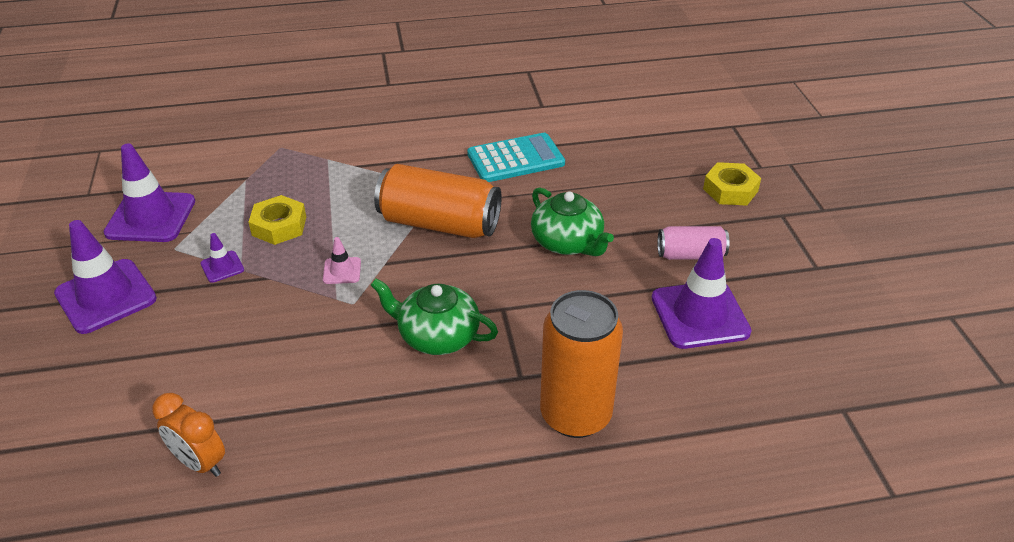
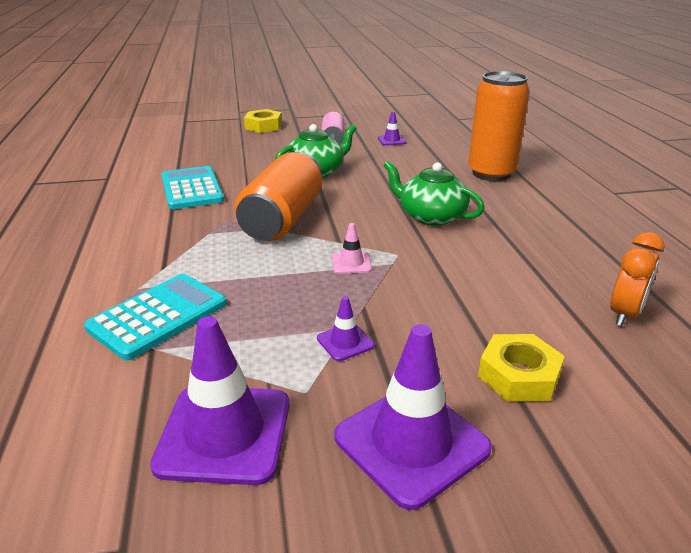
camera: 90 degrees left, 10 degrees down
yellow nut [248,195,306,245] -> yellow nut moved to [478,334,565,402]
green teapot [371,278,498,355] -> green teapot turned 105 degrees clockwise [383,161,485,226]
purple traffic cone [652,238,752,349] -> purple traffic cone [378,111,406,146], size x0.47
none -> turquoise calculator [84,274,227,361]

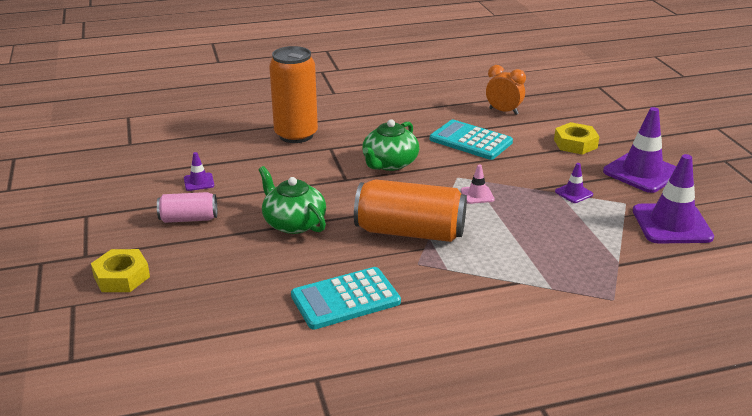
camera: 95 degrees left, 0 degrees up
turquoise calculator [84,274,227,361] -> turquoise calculator moved to [430,120,513,160]

